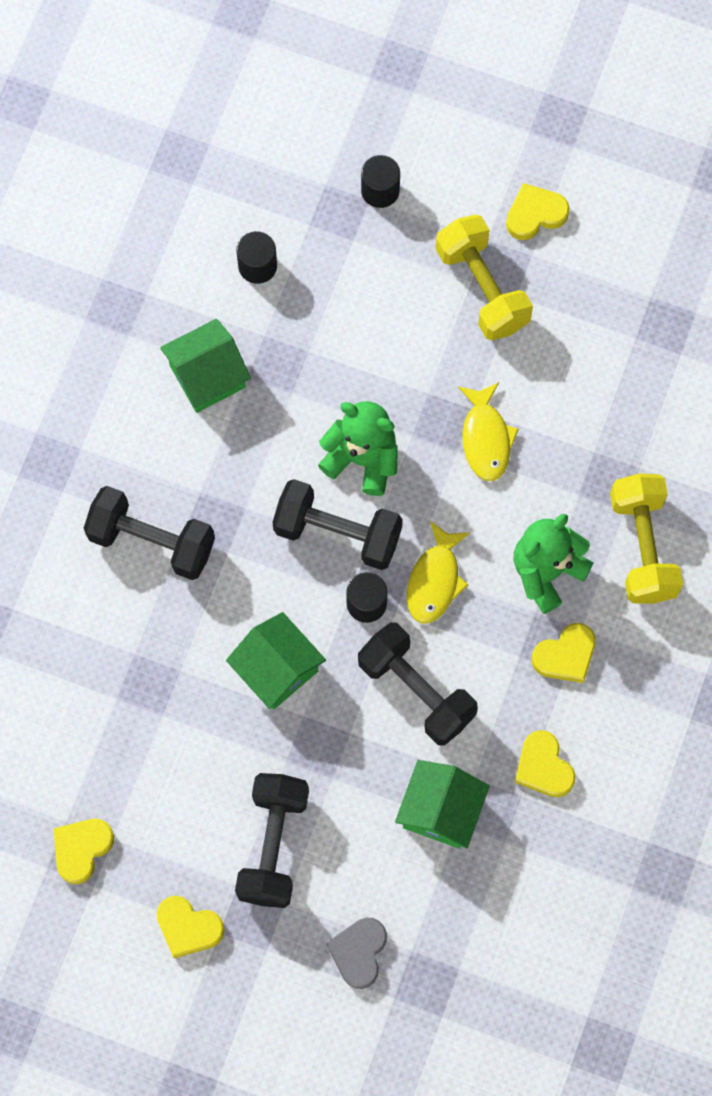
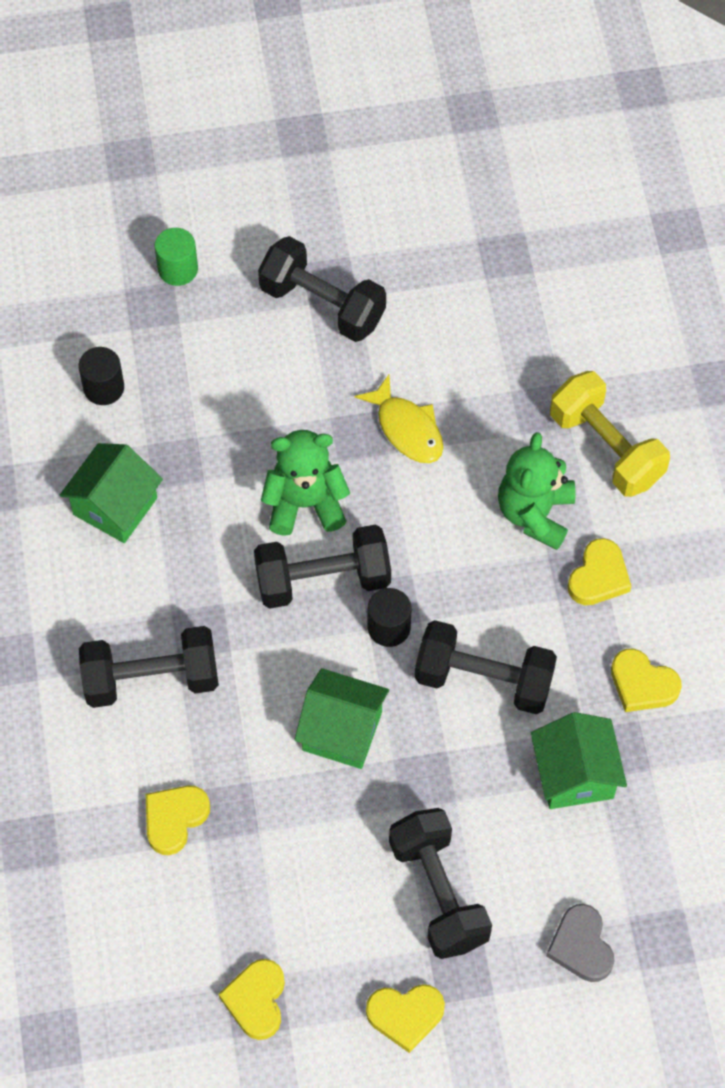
camera: 30 degrees left, 10 degrees down
black cylinder [361,155,400,208] -> green cylinder [155,228,198,286]
yellow fish [407,521,470,624] -> none
yellow dumbbell [436,214,533,340] -> black dumbbell [258,236,386,342]
yellow heart [506,183,570,240] -> yellow heart moved to [146,785,210,855]

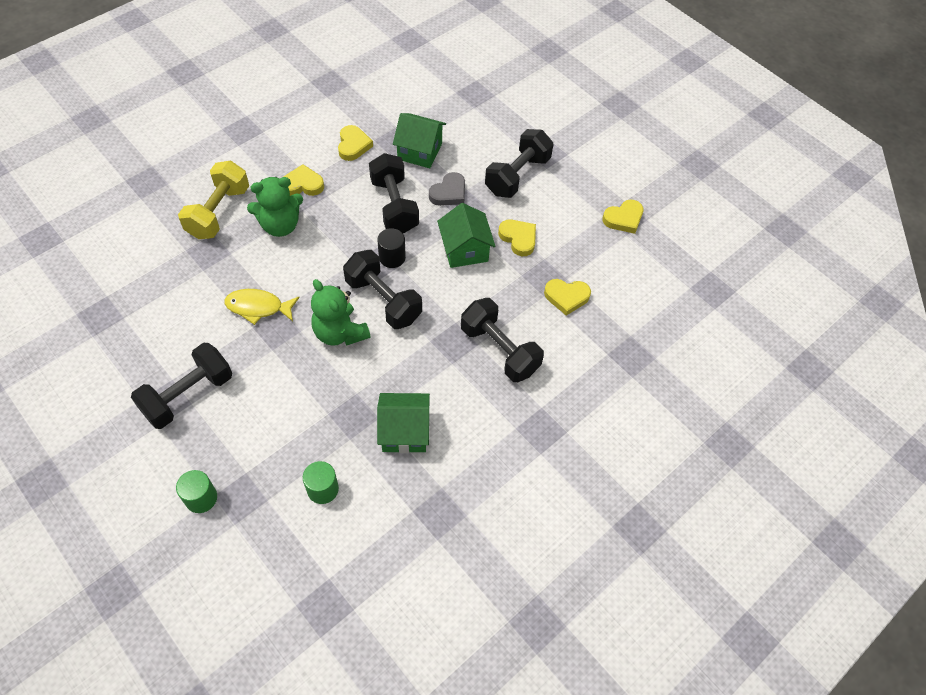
camera: 125 degrees left, 5 degrees down
black cylinder [78,347,124,405] -> green cylinder [303,461,339,504]
black dumbbell [258,236,386,342] -> black dumbbell turned 45 degrees clockwise [131,343,232,429]
yellow fish [354,375,443,463] -> yellow fish turned 105 degrees counterclockwise [224,289,300,325]
yellow heart [366,984,445,1053] -> yellow heart moved to [498,220,536,256]
green house [531,712,627,809] -> green house turned 60 degrees clockwise [393,113,446,168]
grey heart [546,904,615,982] -> grey heart moved to [429,172,465,206]

